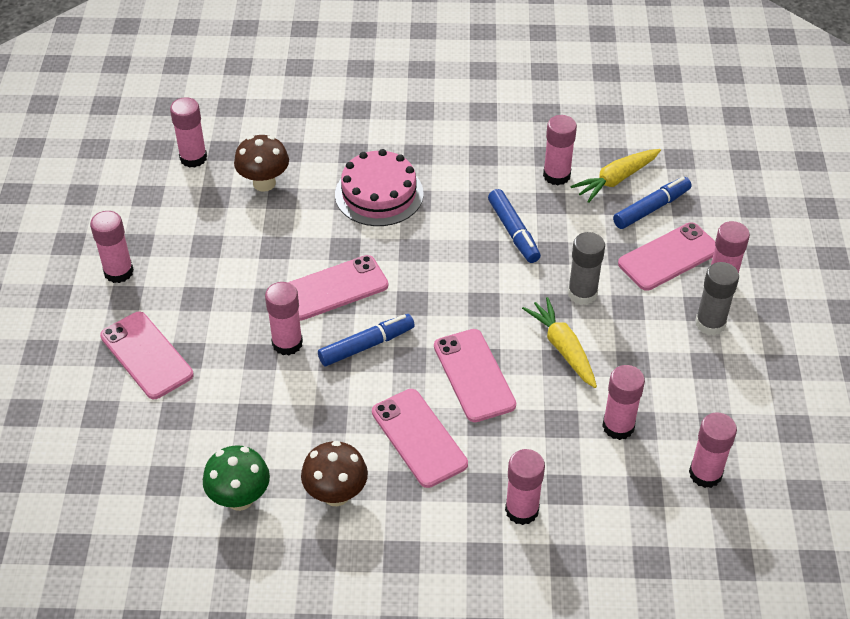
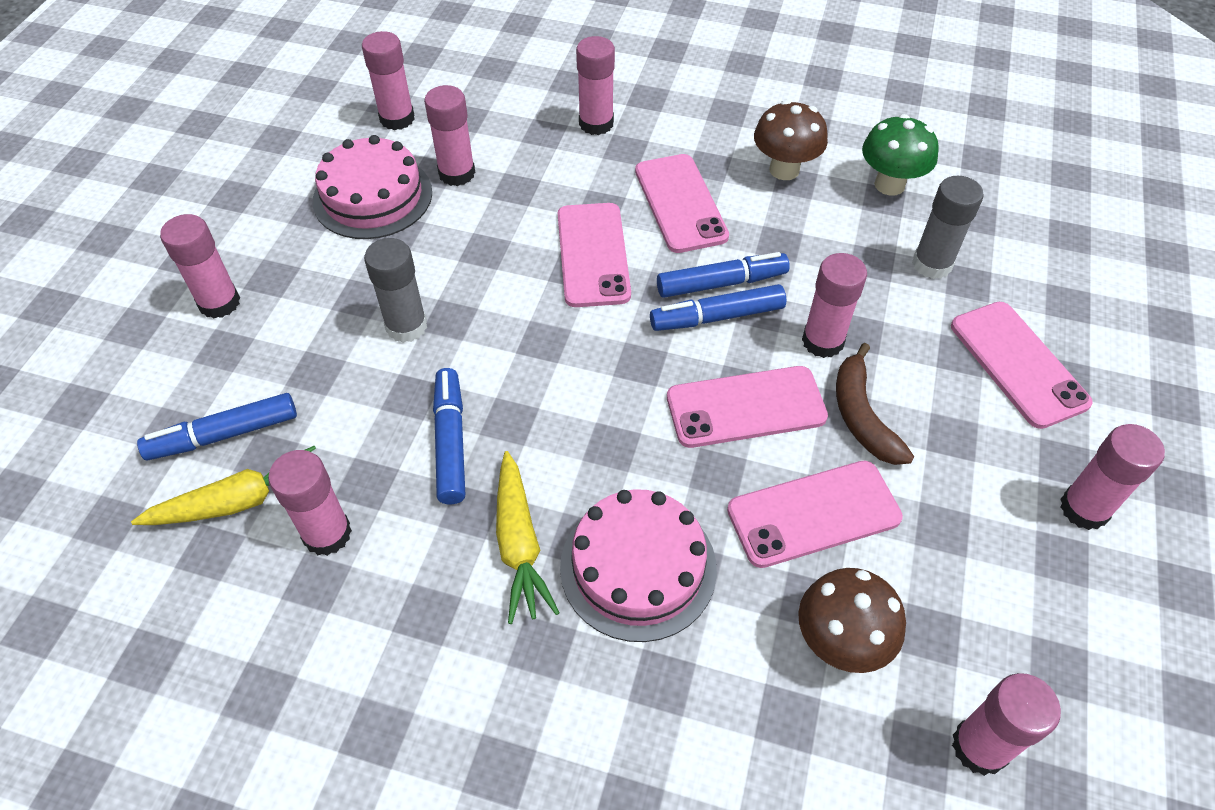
camera: 165 degrees left, 5 degrees up
yellow carrot [522,297,597,388] -> yellow carrot moved to [496,451,559,624]
pink phone [618,222,715,291] -> pink phone moved to [727,461,903,568]
grey glue stick [695,262,739,335] -> grey glue stick moved to [912,176,984,279]
none -> pink cake [313,135,432,239]
none -> blue marker [657,252,790,298]
none -> brown banana [836,343,914,465]

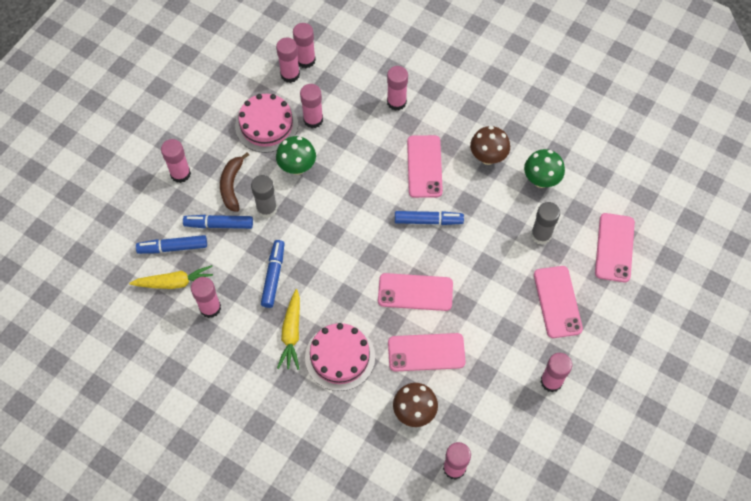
camera: 15 degrees right, 10 degrees up
pink phone [558,203,631,307] -> pink phone moved to [595,213,635,282]
blue marker [650,284,786,331] -> blue marker moved to [183,215,253,229]
pink glue stick [802,253,867,358] -> pink glue stick moved to [293,23,316,68]
brown banana [836,343,914,465] -> brown banana moved to [220,152,249,212]
none -> green mushroom [276,136,316,175]

